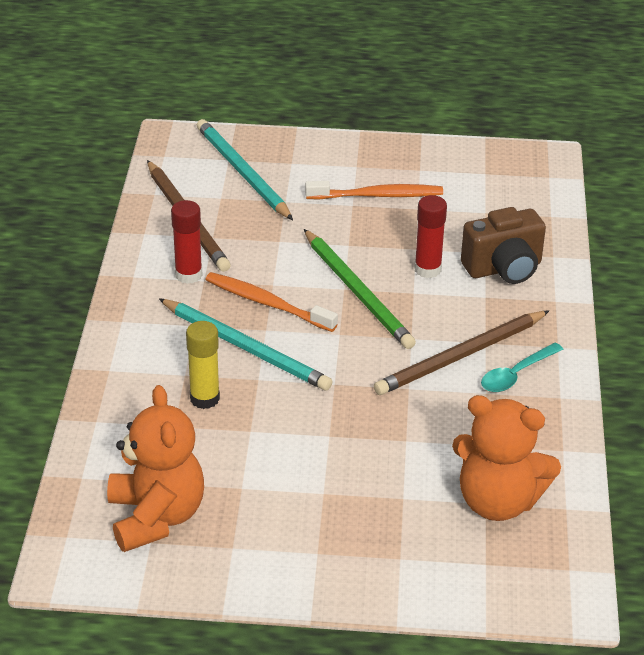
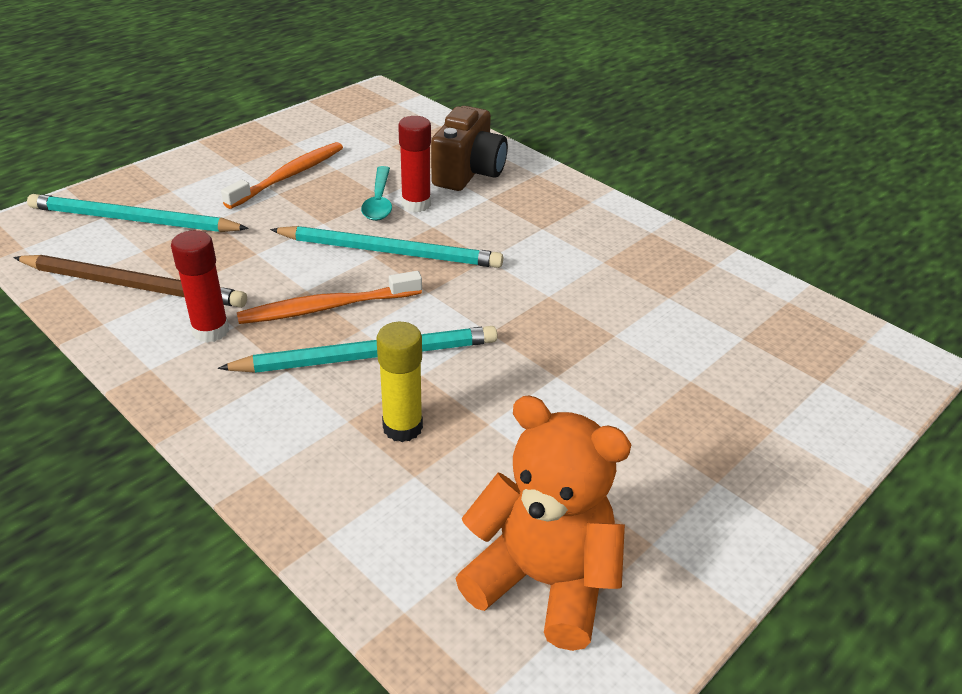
camera: 50 degrees left, 0 degrees up
green pencil [304,229,416,349] -> turquoise pencil [270,226,503,268]
brown pencil [374,310,549,395] -> none
orange teddy bear [452,395,561,521] -> none
turquoise spoon [481,343,564,392] -> turquoise spoon moved to [361,166,392,221]

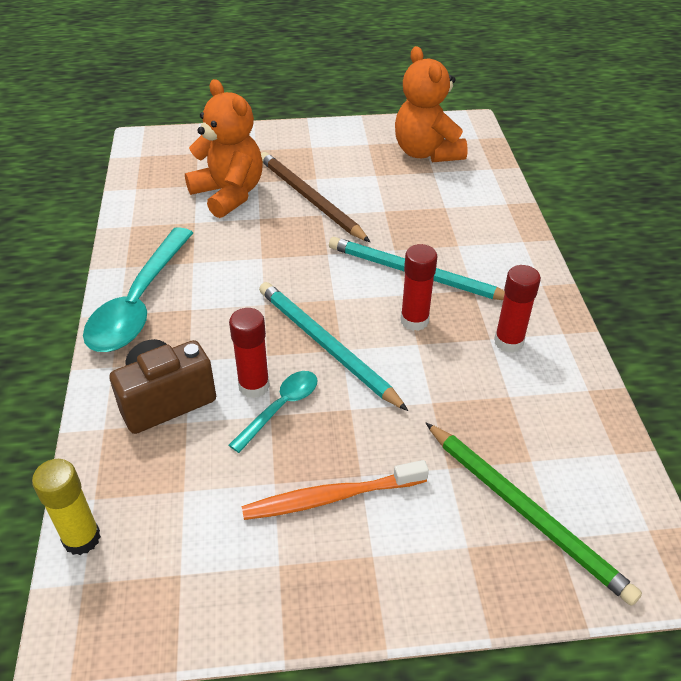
camera: 140 degrees left, 5 degrees up
brown pencil [13,255,247,308] -> brown pencil moved to [261,152,370,242]
turquoise pencil [27,194,249,232] -> green pencil [426,423,642,606]
orange toothbrush [237,271,422,324] -> red glue stick [401,244,438,331]
yellow glue stick [376,322,423,442] -> yellow glue stick moved to [32,459,101,555]
none -> turquoise spoon [83,227,193,352]
none -> orange teddy bear [185,79,263,218]

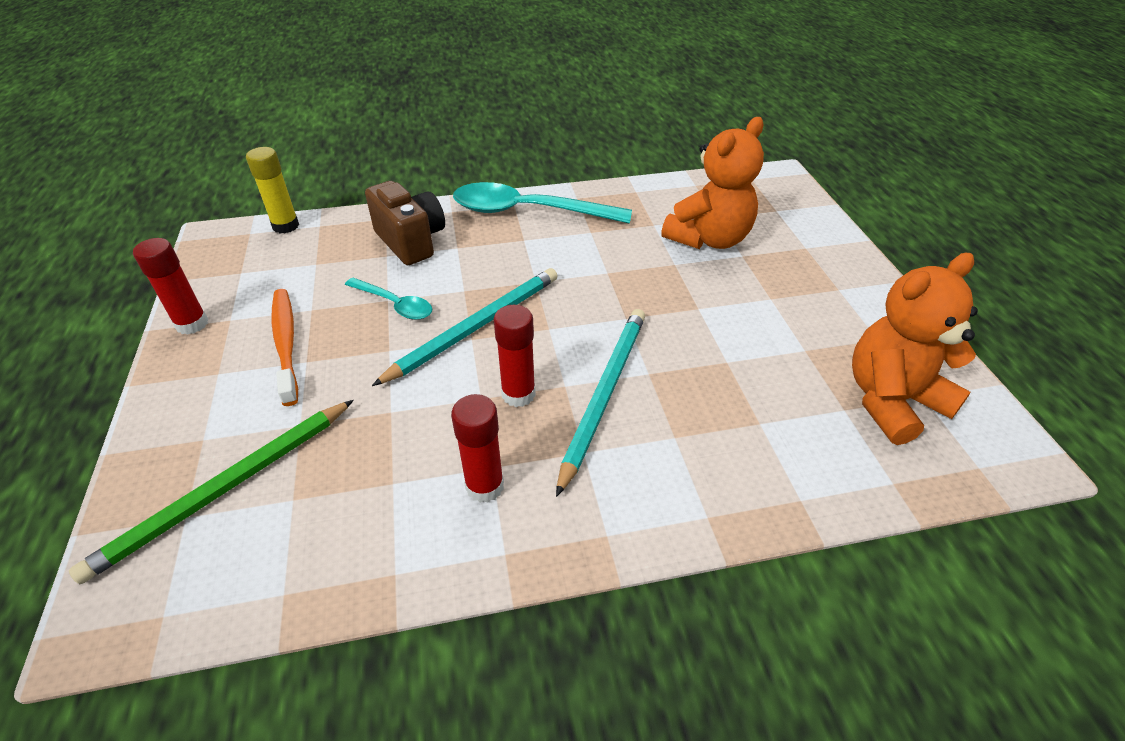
camera: 85 degrees right, 0 degrees up
red glue stick [229,308,270,398] -> red glue stick moved to [133,238,208,335]
brown pencil [261,152,370,242] -> none

